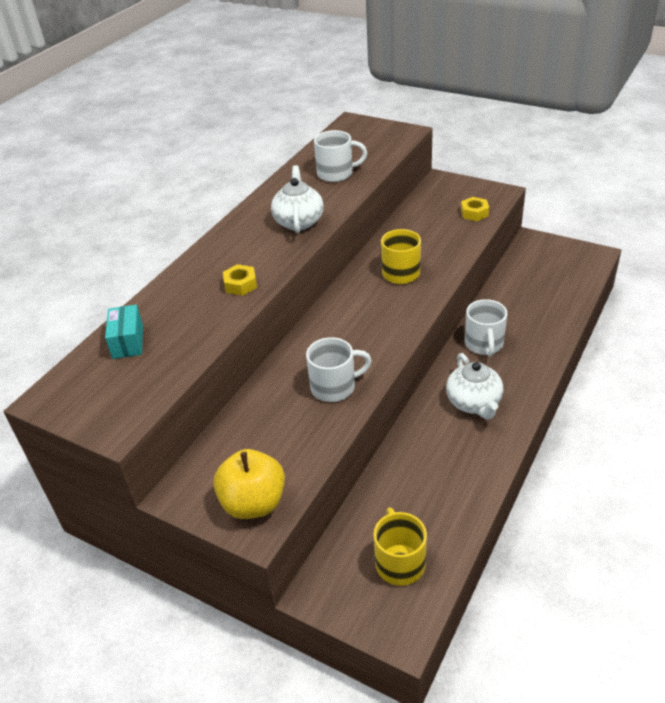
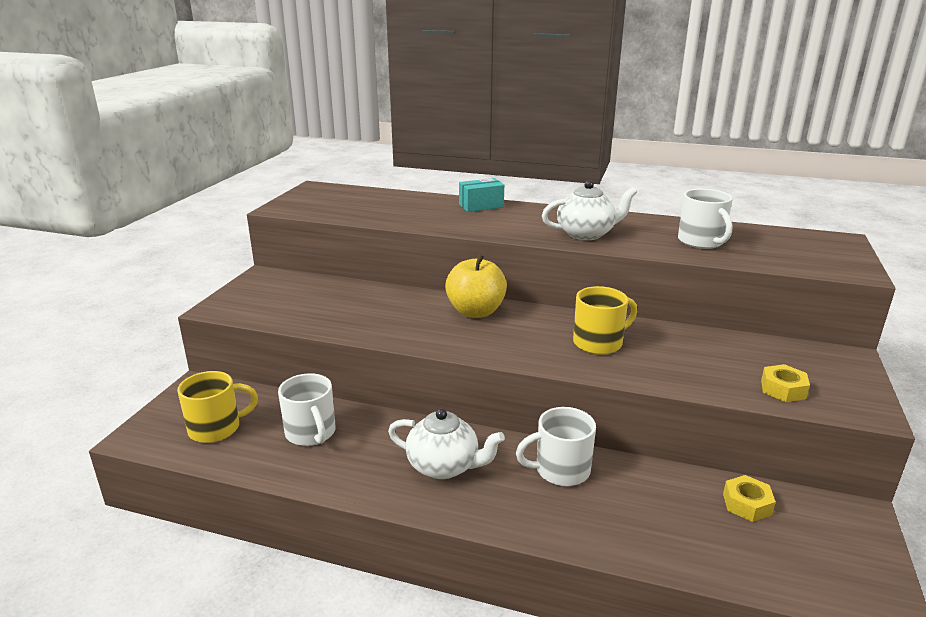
camera: 75 degrees right, 15 degrees down
turquoise box [105,305,143,359] -> turquoise box moved to [459,178,504,212]
yellow apple [213,449,285,519] -> yellow apple moved to [445,254,507,318]
yellow nut [223,264,257,296] -> yellow nut moved to [723,475,776,522]
white mug [306,337,372,402] -> white mug moved to [278,373,335,446]
white teapot [446,353,503,419] -> white teapot turned 135 degrees counterclockwise [388,408,505,479]

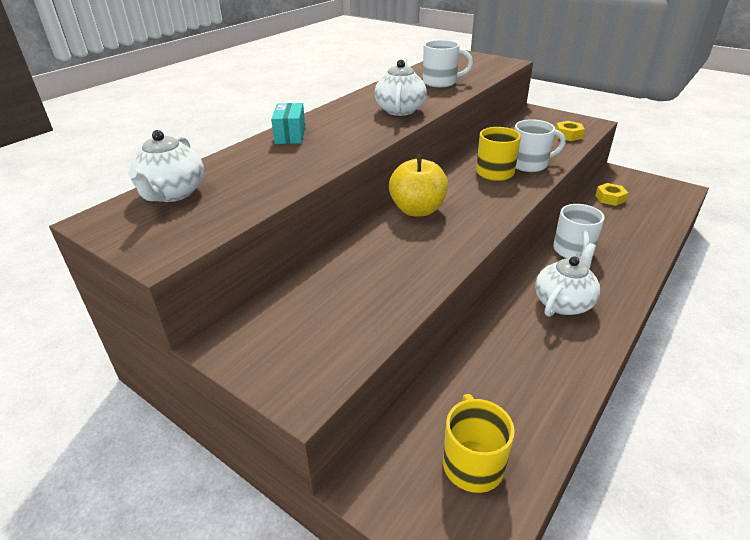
camera: 70 degrees left, 10 degrees up
white mug [278,373,335,446] -> white mug moved to [514,119,565,172]
none -> white teapot [128,130,204,202]

